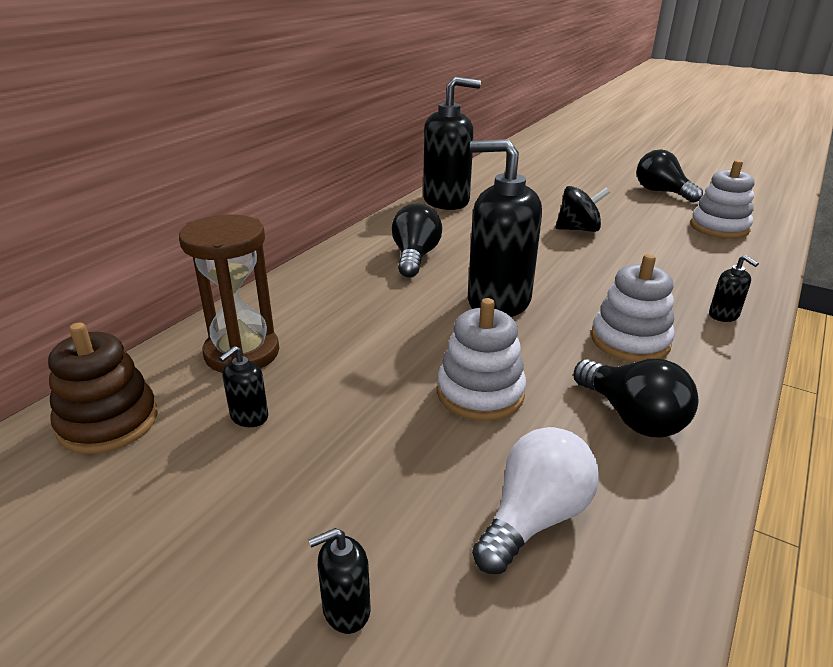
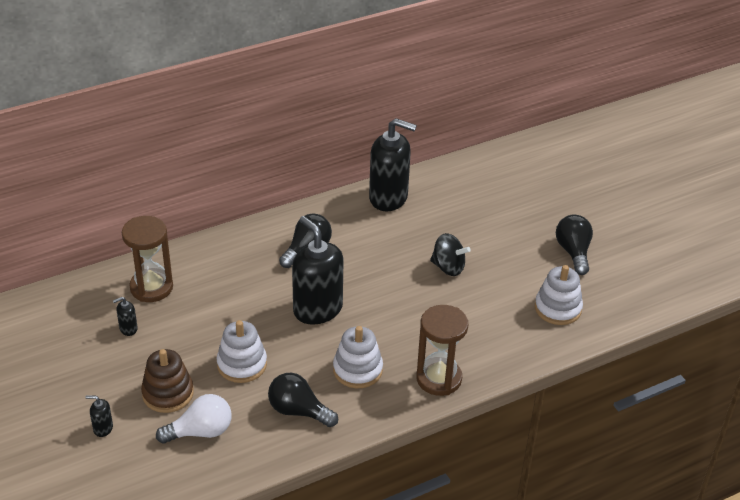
camera: 30 degrees right, 10 degrees up
brown stacking toy [48,323,158,454] -> brown stacking toy moved to [141,349,194,413]
black light bulb [573,359,698,437] -> black light bulb turned 120 degrees clockwise [268,373,338,427]
black soap dispenser [709,255,759,322] -> brown hourglass [416,305,468,396]

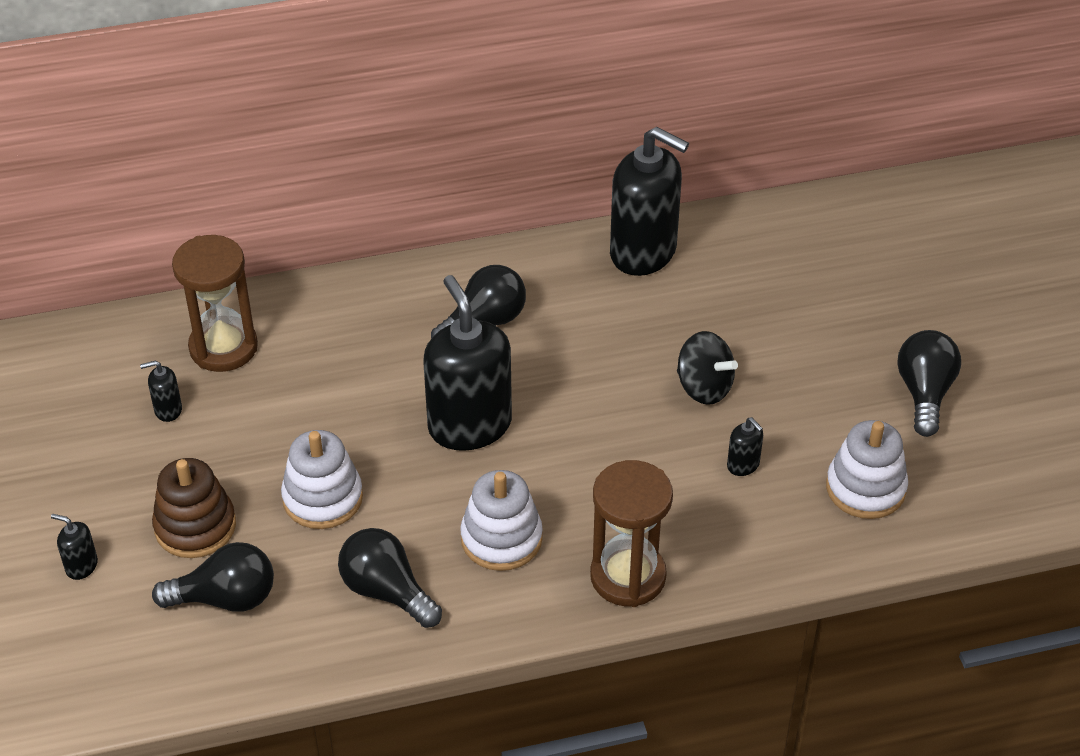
camera: 15 degrees right, 5 degrees up
white light bulb [156,394,232,444] -> black light bulb [152,542,274,612]
none -> black soap dispenser [727,417,763,476]

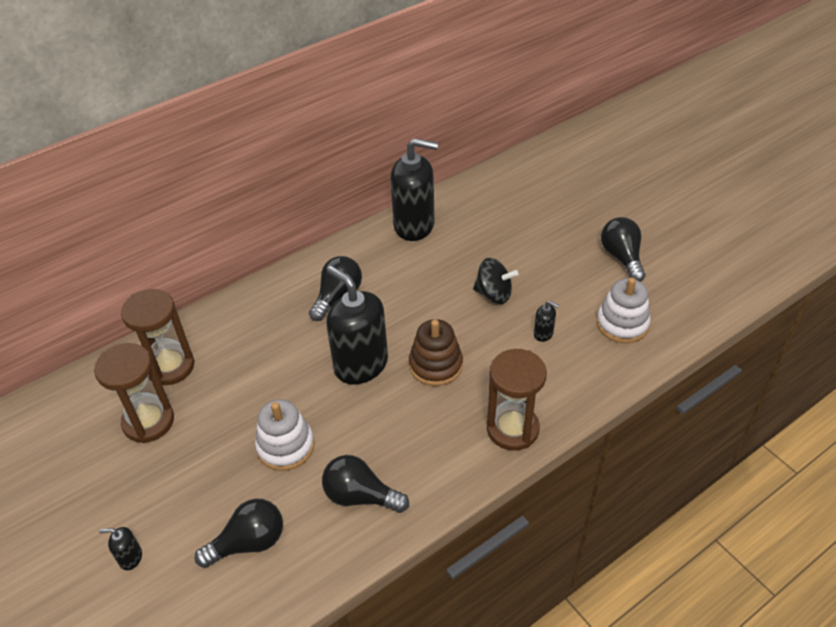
camera: 20 degrees left, 0 degrees up
black soap dispenser [140,361,182,422] -> brown hourglass [94,343,174,443]
brown stacking toy [152,458,236,558] -> brown stacking toy moved to [409,319,463,386]
white stacking toy [460,470,543,571] -> none

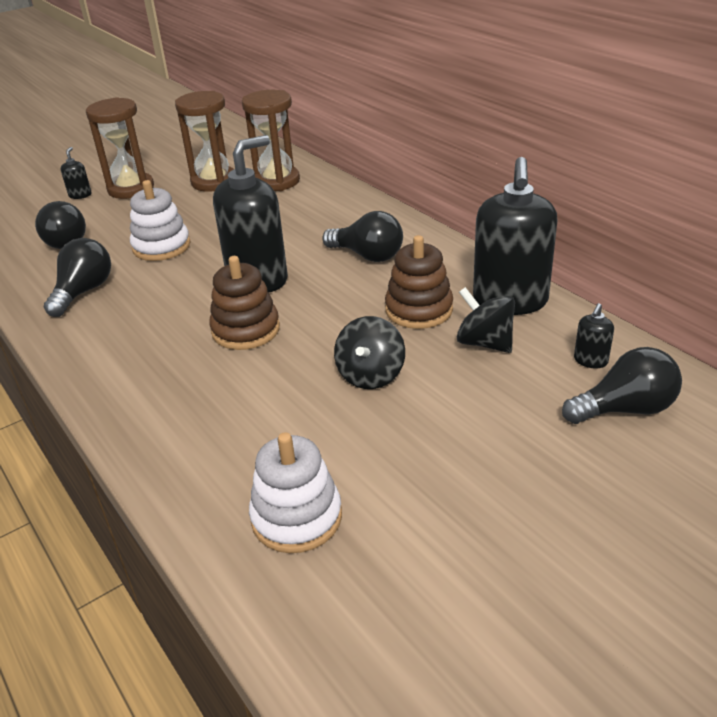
camera: 90 degrees right, 10 degrees down
brown hourglass [487,349,547,451] -> brown hourglass moved to [86,97,154,199]
black soap dispenser [534,301,559,342] -> black soap dispenser moved to [574,303,614,368]
black light bulb [601,217,646,282] -> black light bulb moved to [562,347,682,424]
none -> brown stacking toy [385,235,453,329]
none -> black spinning top [457,287,515,353]

